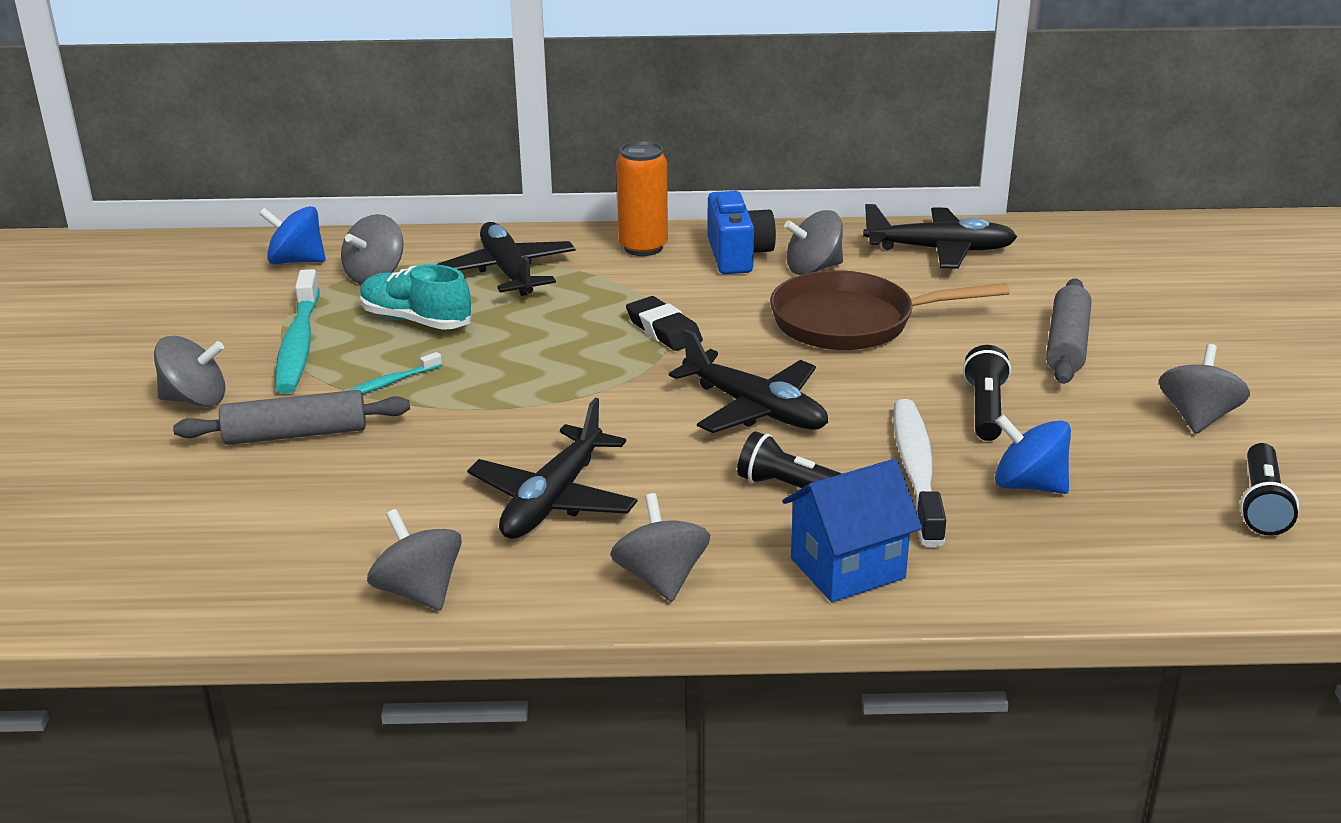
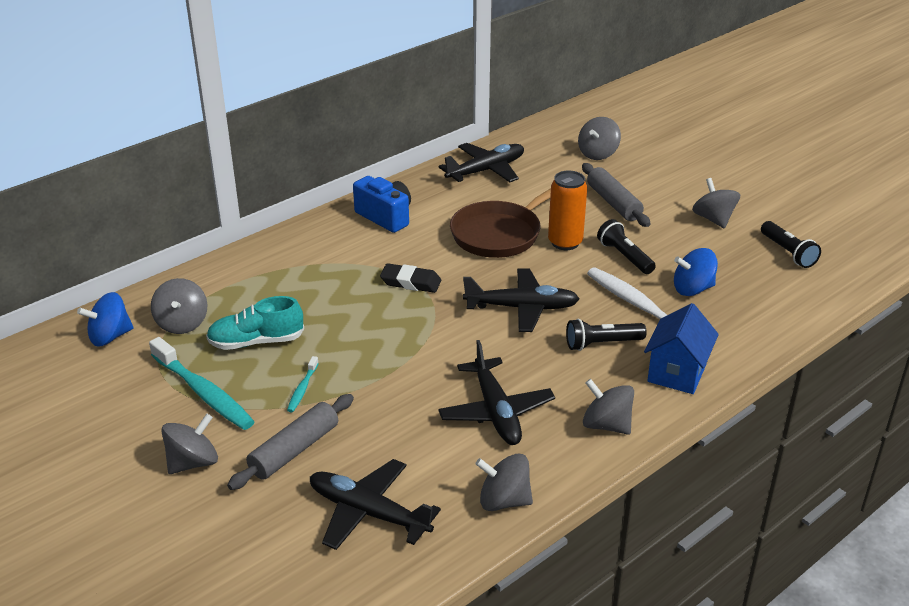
camera: 40 degrees left, 5 degrees up
black plane [436,222,576,296] -> black plane moved to [310,459,441,550]
orange can [616,141,668,256] -> orange can moved to [548,171,587,250]
grey spinning top [784,210,843,275] -> grey spinning top moved to [578,117,621,160]

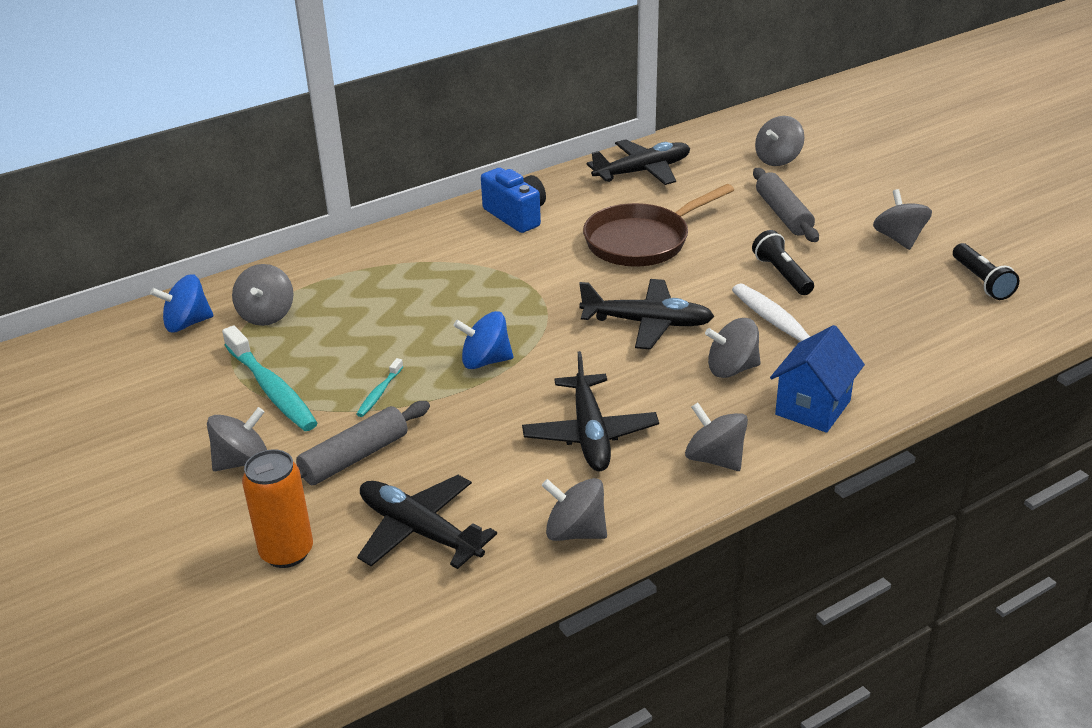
camera: 10 degrees right, 0 degrees up
turquoise shoe [206,296,304,350] -> none
black eraser [380,263,441,293] -> none
orange can [548,171,587,250] -> orange can moved to [242,449,313,568]
black flashlight [566,319,647,351] -> grey spinning top [705,318,761,378]
blue spinning top [674,248,718,296] -> blue spinning top moved to [453,311,513,369]

